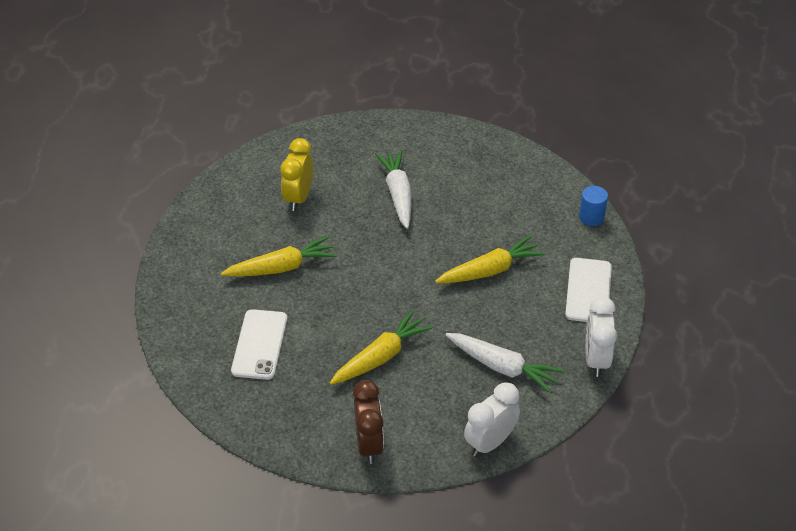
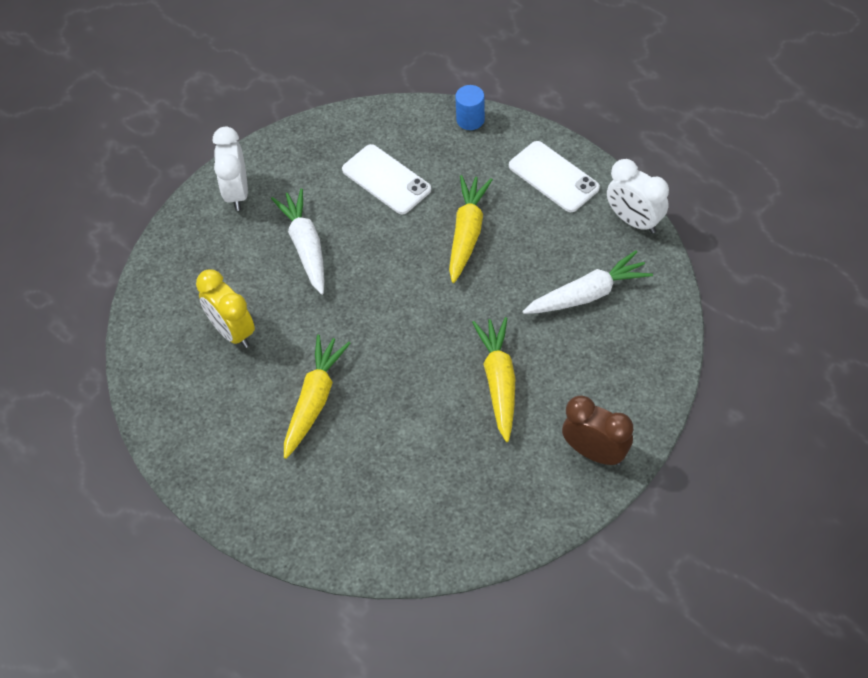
camera: 50 degrees left, 10 degrees up
white phone [231,309,287,380] -> white phone moved to [342,144,431,214]
white carrot [375,150,411,229] -> white carrot turned 45 degrees clockwise [271,188,324,295]
white clock [464,383,520,457] -> white clock moved to [213,127,248,211]

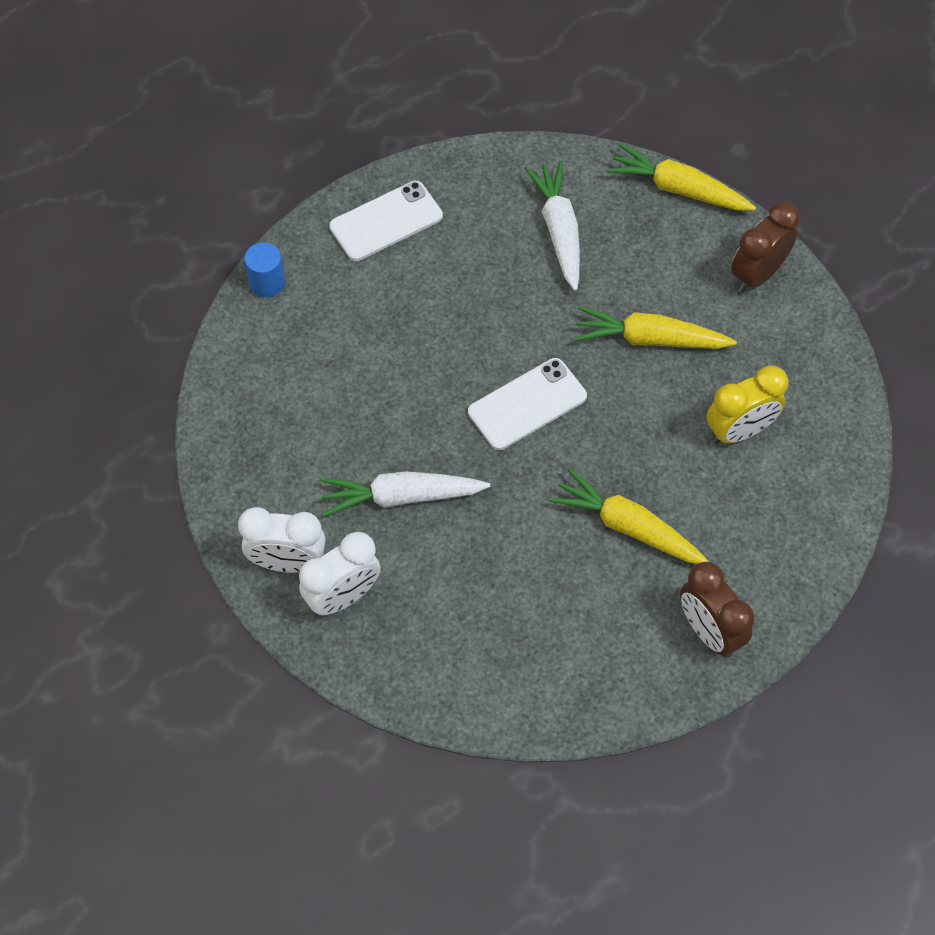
camera: 80 degrees left, 5 degrees up
yellow clock [196,269,255,348] -> yellow clock moved to [706,365,789,444]
white phone [342,144,431,214] -> white phone moved to [468,358,587,450]
yellow carrot [449,175,493,283] -> yellow carrot moved to [607,143,756,211]
white clock [607,159,669,233] -> white clock moved to [299,532,381,615]
none -> brown clock [680,562,755,657]

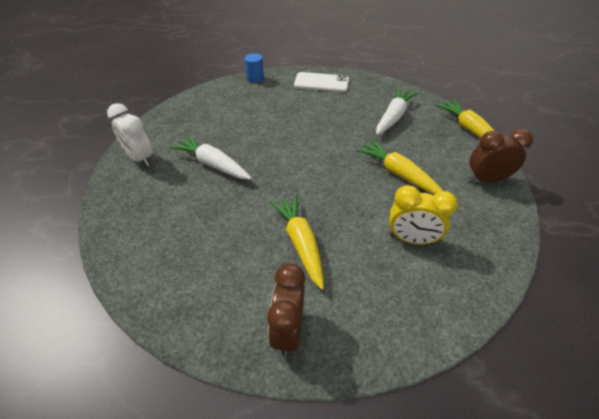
camera: 40 degrees right, 15 degrees down
white clock [299,532,381,615] -> none
white phone [468,358,587,450] -> none

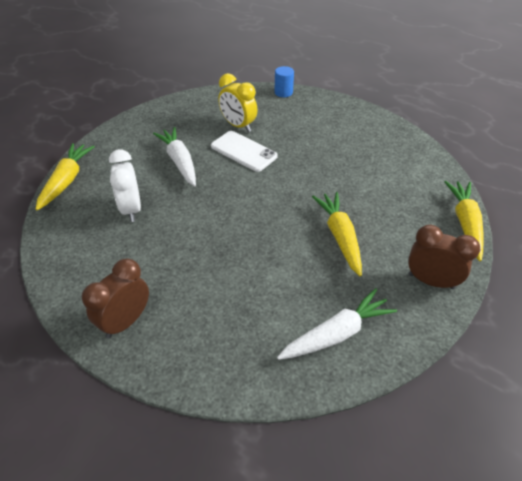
camera: 30 degrees right, 0 degrees up
white clock [107,103,153,166] -> white clock moved to [109,149,141,222]
yellow carrot [270,194,324,290] -> yellow carrot moved to [36,143,95,211]
white phone [294,72,349,92] -> white phone moved to [211,131,278,172]
white carrot [376,88,417,135] -> white carrot moved to [277,288,397,360]
yellow clock [389,185,458,244] -> yellow clock moved to [218,73,257,132]

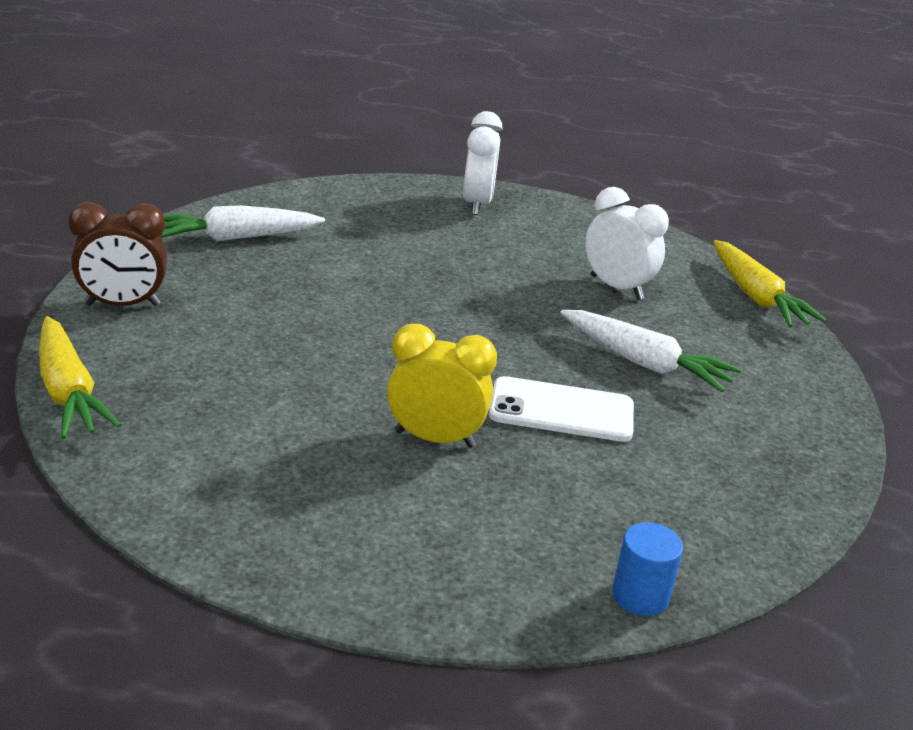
camera: 145 degrees right, 15 degrees down
brown clock [82,258,149,338] -> white clock [463,111,503,215]
yellow clock [218,73,257,132] -> yellow clock moved to [387,324,497,448]
white carrot [277,288,397,360] -> white carrot turned 45 degrees clockwise [160,205,325,241]
yellow carrot [312,192,362,276] -> none

